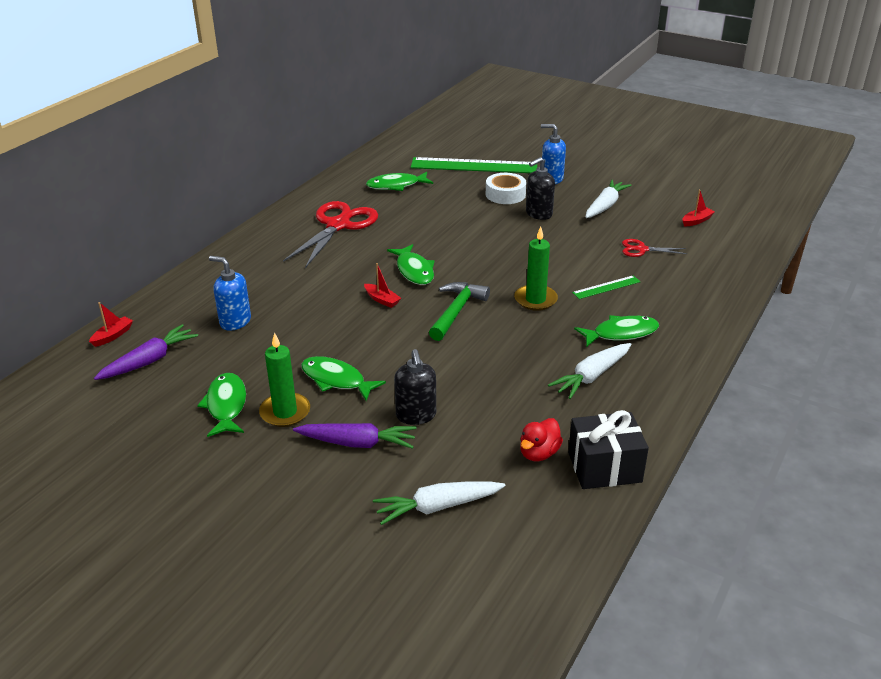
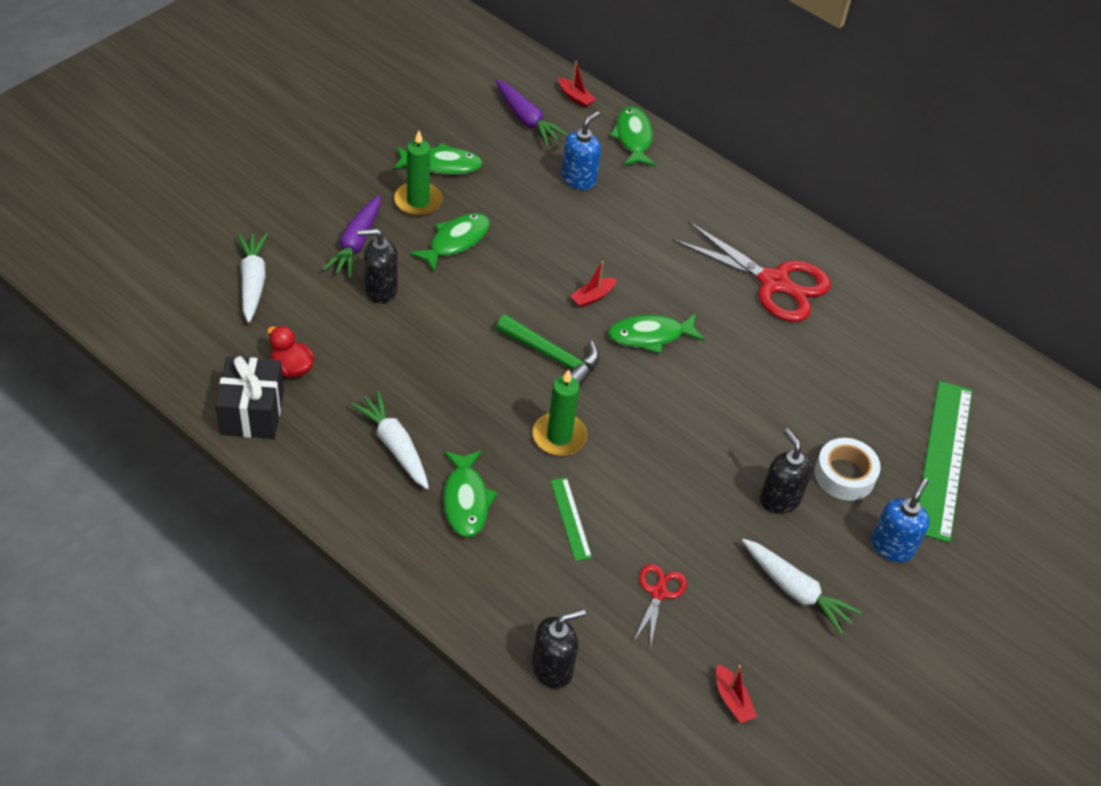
camera: 95 degrees right, 15 degrees up
green fish [366,172,433,191] -> green fish moved to [610,106,656,166]
none -> black soap dispenser [532,609,586,689]

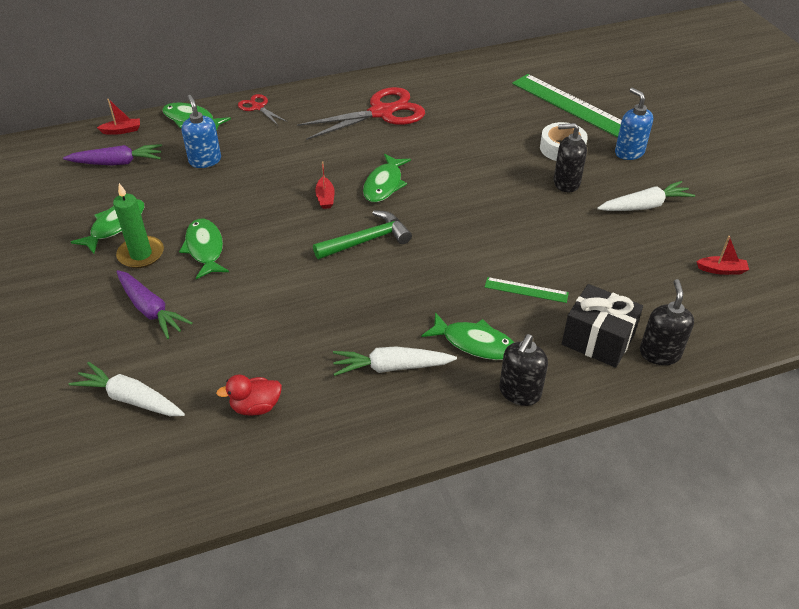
camera: 55 degrees left, 5 degrees down
black gift [215,356,284,439] -> black gift moved to [562,284,643,368]
black soap dispenser [358,229,398,304] -> black soap dispenser moved to [499,334,548,406]
green candle [532,369,587,456] -> none
red scissors [633,564,687,648] -> red scissors moved to [238,94,288,125]

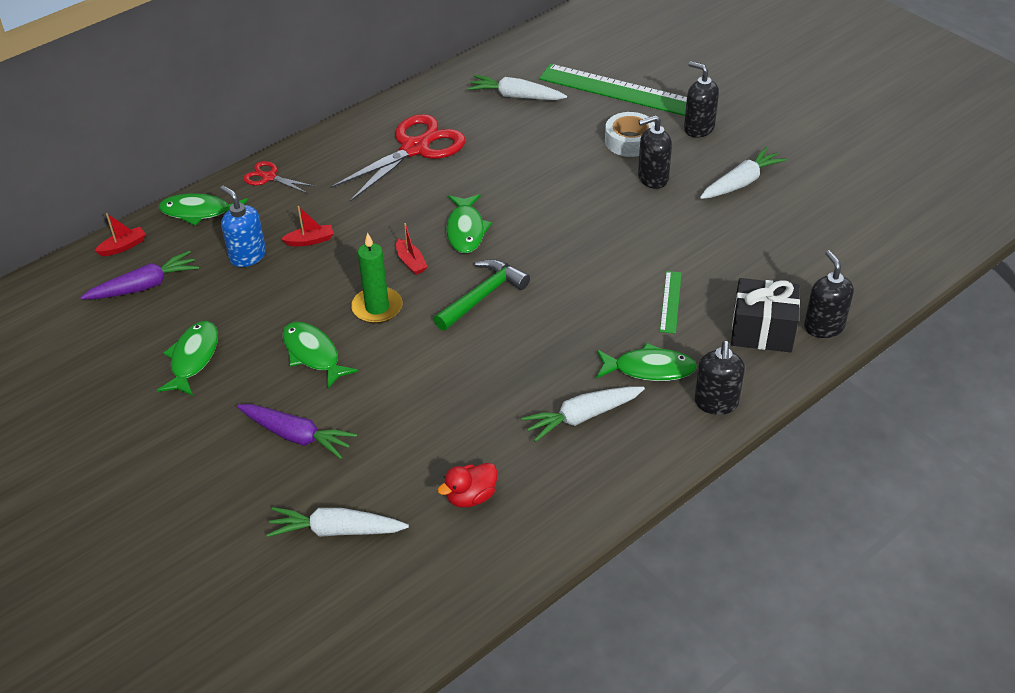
camera: 20 degrees left, 0 degrees up
green candle [113,183,164,268] -> green candle moved to [351,233,402,324]
green ruler [485,277,569,303] -> green ruler turned 75 degrees counterclockwise [660,271,682,334]
blue soap dispenser [615,88,653,160] -> black soap dispenser [684,61,719,138]
red boat [696,236,749,275] -> red boat moved to [281,206,333,246]
none -> white carrot [467,75,567,100]

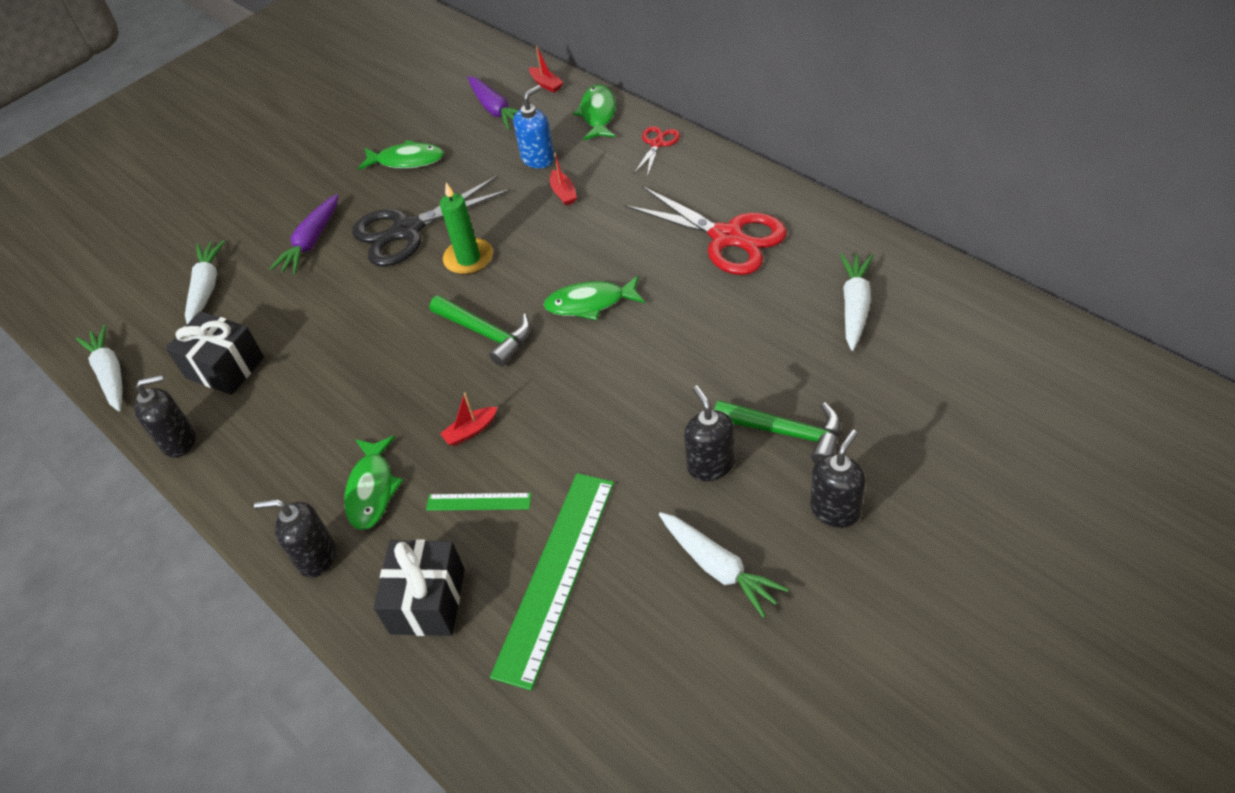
camera: 90 degrees right, 5 degrees up
green fish [282,322,358,389] -> black scissors [352,175,511,267]
red boat [396,223,428,275] -> red boat moved to [440,393,498,446]
red duck [438,463,497,507] -> black gift [166,311,264,395]
white carrot [521,386,645,442] -> white carrot moved to [76,325,122,411]
green ruler [539,64,687,116] -> green ruler moved to [490,473,614,691]
white tape [605,112,655,157] -> green hammer [714,400,841,463]
black soap dispenser [804,250,854,338] -> black soap dispenser moved to [135,375,196,458]

